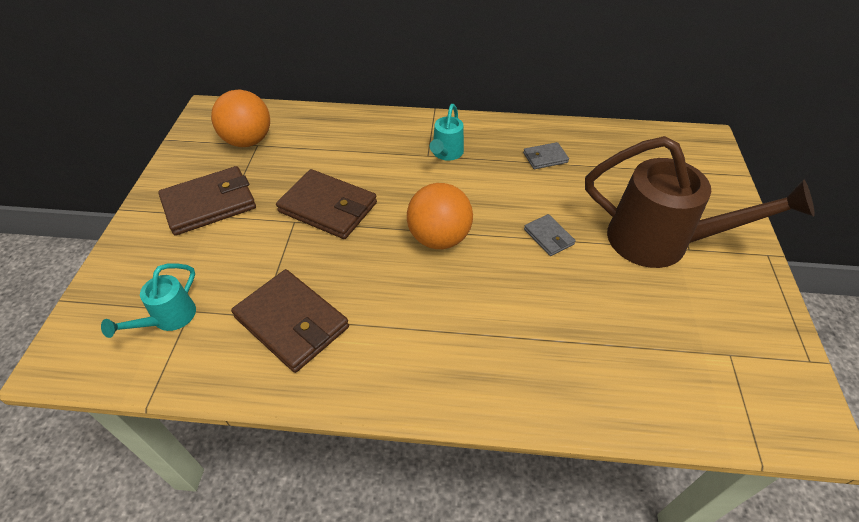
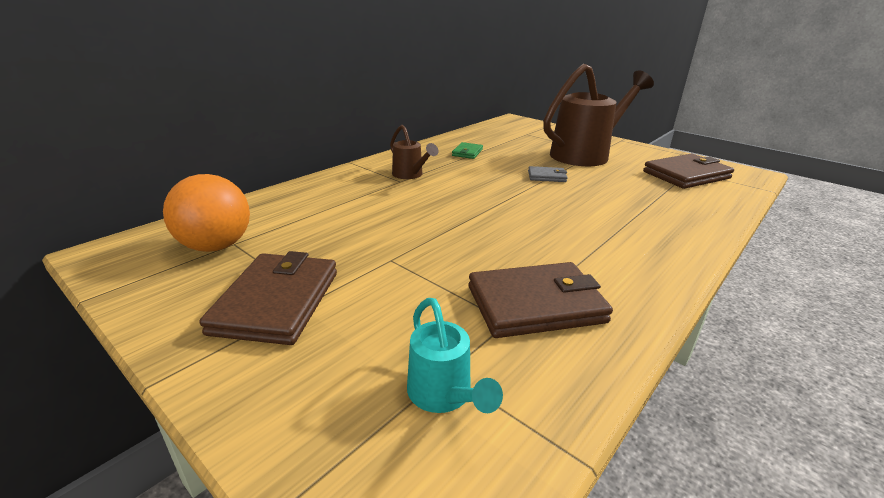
camera: 55 degrees left, 20 degrees down
brown wallet [276,169,377,239] -> brown wallet moved to [643,154,734,189]
orange ball [407,183,473,249] -> none
turquoise watering can [430,104,464,161] -> brown watering can [390,125,438,179]
grey wallet [523,142,569,169] -> green wallet [452,142,483,159]

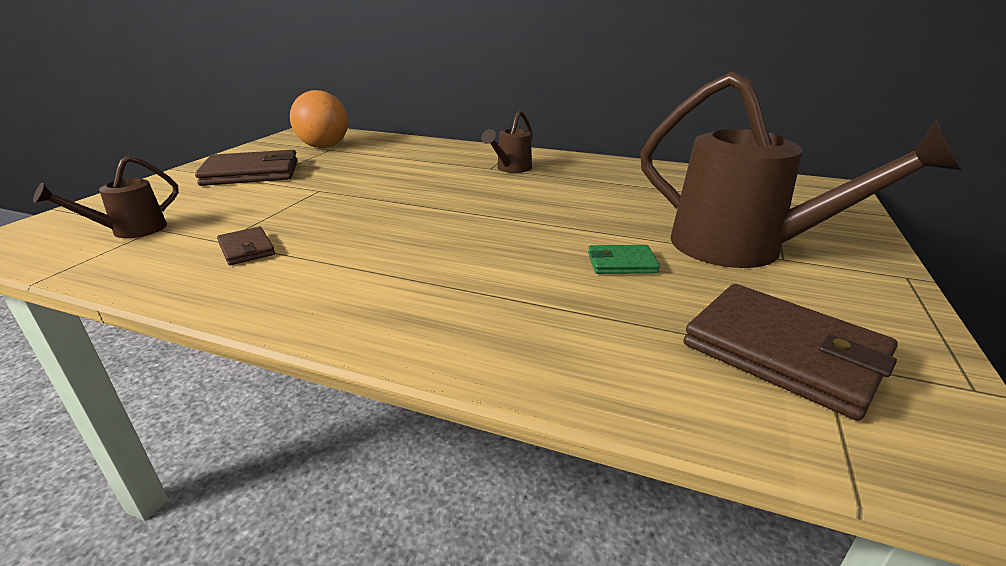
camera: 70 degrees right, 0 degrees up
turquoise watering can [407,298,503,413] -> brown watering can [33,156,179,238]
green wallet [452,142,483,159] -> green wallet moved to [588,245,660,274]
brown wallet [469,262,613,338] -> brown wallet [217,227,275,265], size x0.50
grey wallet [528,166,568,182] -> none

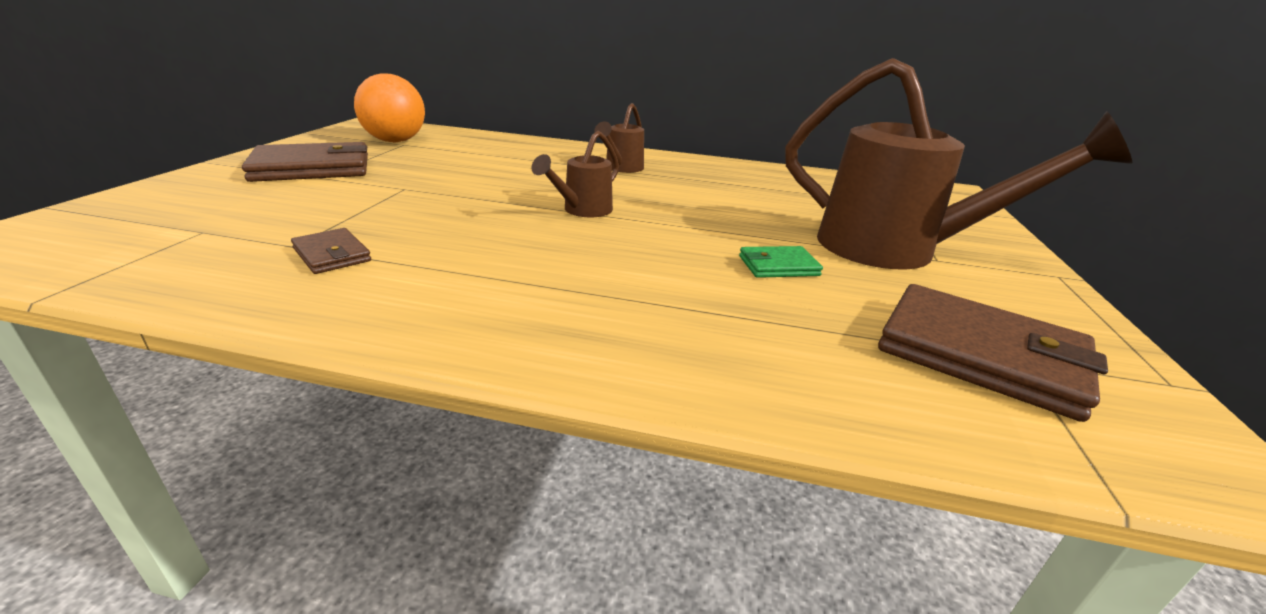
camera: 10 degrees left, 0 degrees up
brown watering can [33,156,179,238] -> brown watering can moved to [531,131,619,217]

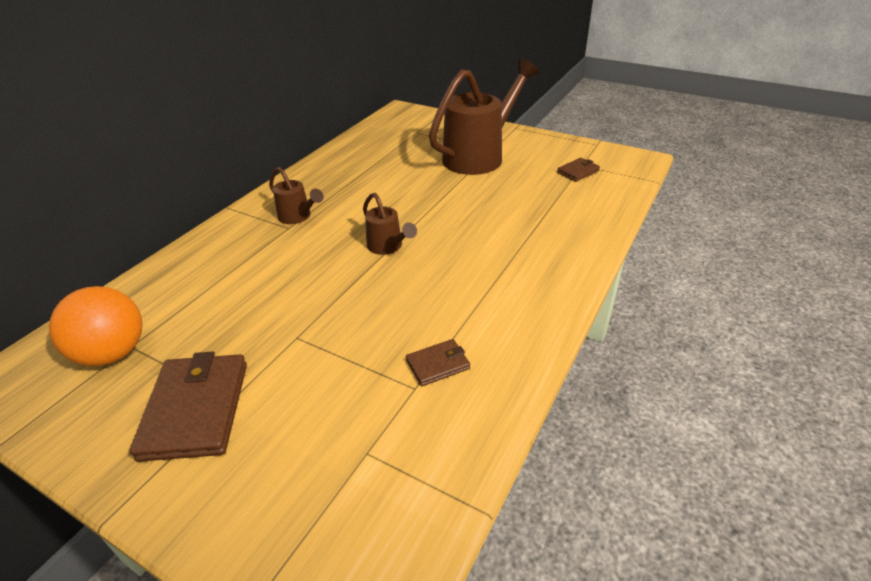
camera: 70 degrees left, 10 degrees up
green wallet [739,246,823,278] -> none
brown wallet [878,284,1108,422] -> brown wallet [557,158,600,182], size x0.50

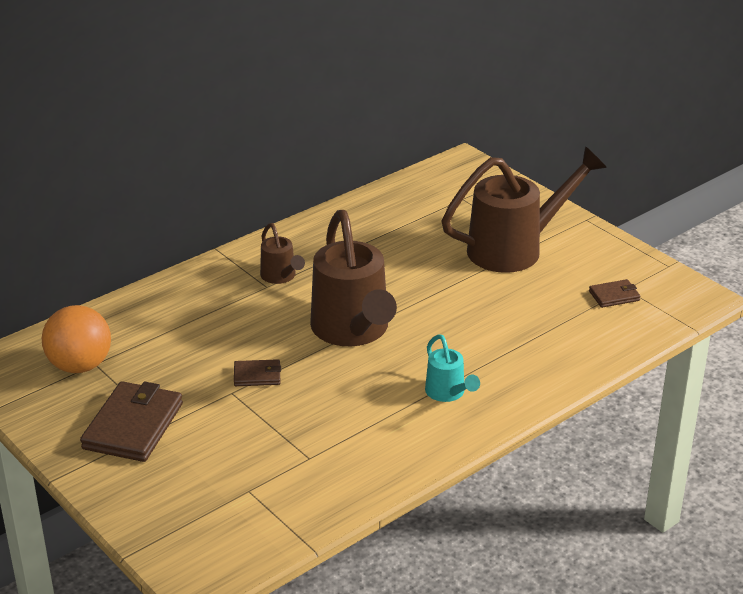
camera: 20 degrees right, 5 degrees down
brown watering can [363,193,417,255] -> brown watering can [310,210,397,346], size x2.10
brown wallet [406,339,470,386] -> brown wallet moved to [234,359,281,386]
none -> turquoise watering can [425,334,480,402]

